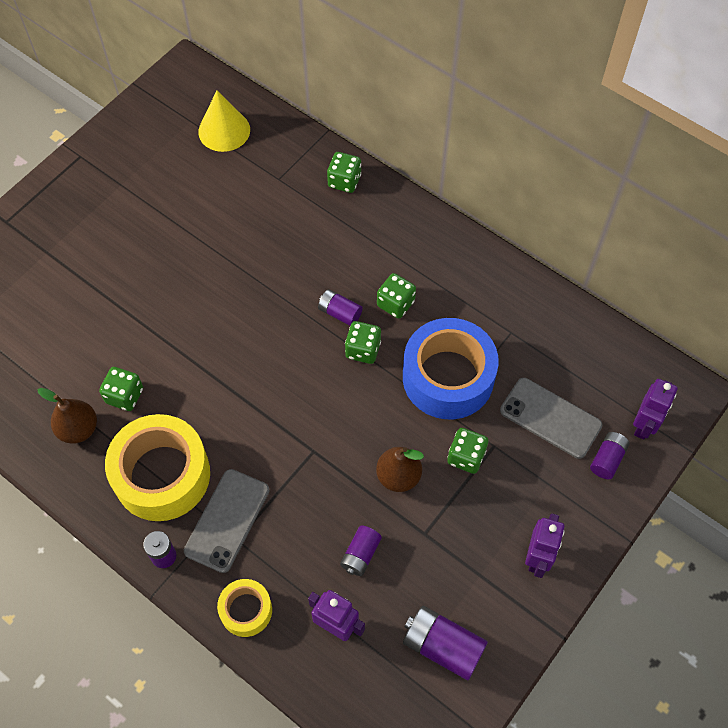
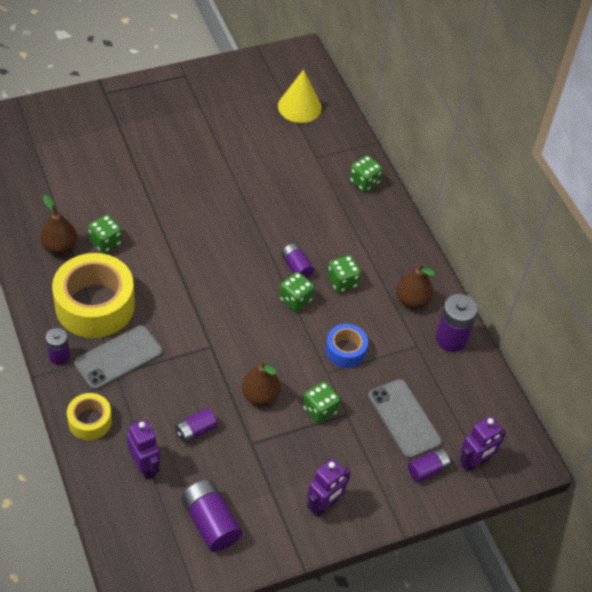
camera: 25 degrees right, 10 degrees down
blue tape [403,318,499,419] -> blue tape [326,324,368,368], size x0.51
none -> brown pear [396,263,435,308]
none -> purple battery [436,294,478,352]

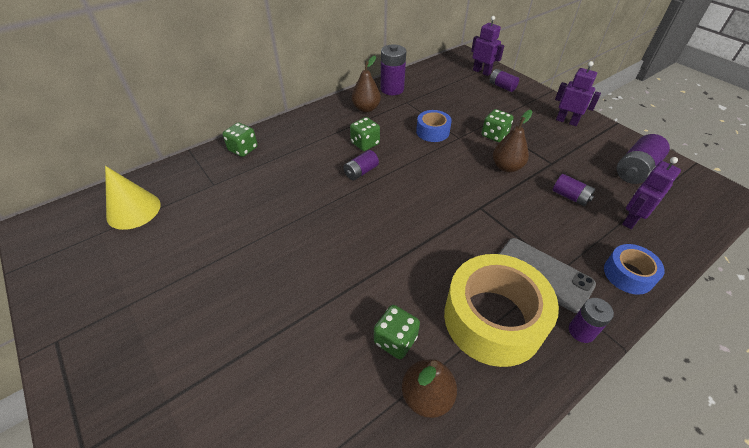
camera: 100 degrees left, 5 degrees down
yellow tape [67,393,112,440] -> blue tape [604,244,665,295]
green dice [279,272,315,312] -> none
grey phone [368,379,442,459] -> none

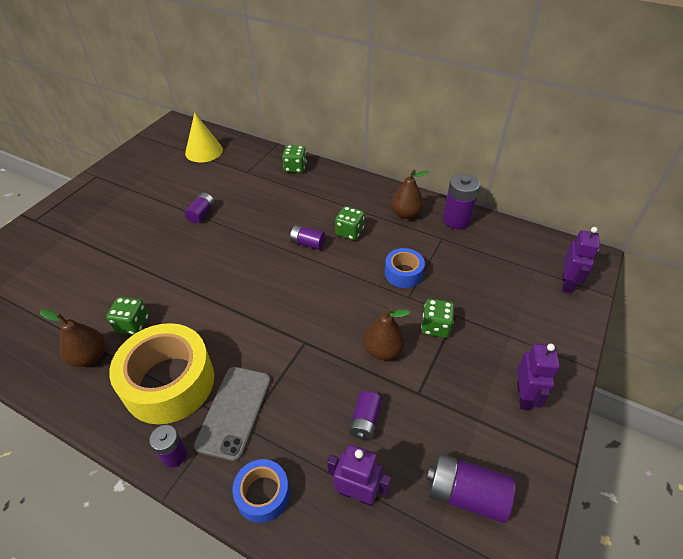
camera: 65 degrees right, 0 degrees up
purple battery [489,69,519,92] -> purple battery moved to [185,193,215,224]

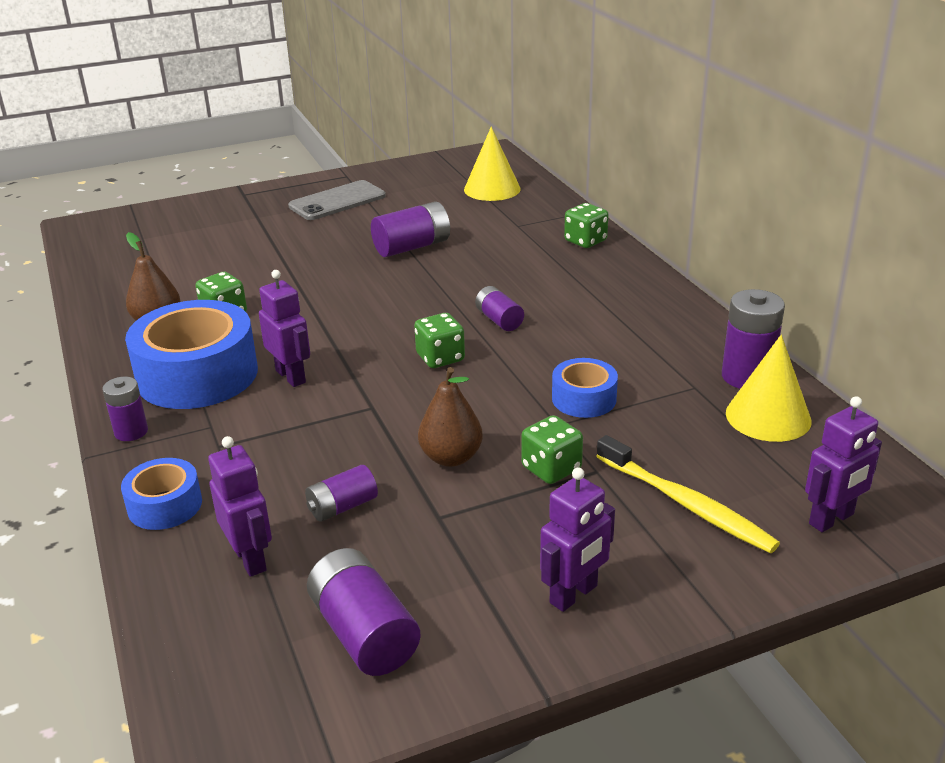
camera: 40 degrees right, 15 degrees down
yellow tape [109,323,214,424] -> blue tape [125,300,258,409]
purple battery [185,193,215,224] -> purple battery [371,201,450,257], size x1.62
grey phone [194,367,271,461] -> grey phone moved to [288,180,386,220]
green dice [335,206,365,240] -> green dice moved to [414,313,465,368]
brown pear [391,170,429,219] -> none
none -> purple robot [259,270,310,387]
none -> yellow toothbrush [596,435,780,553]
none -> yellow cone [726,335,812,442]

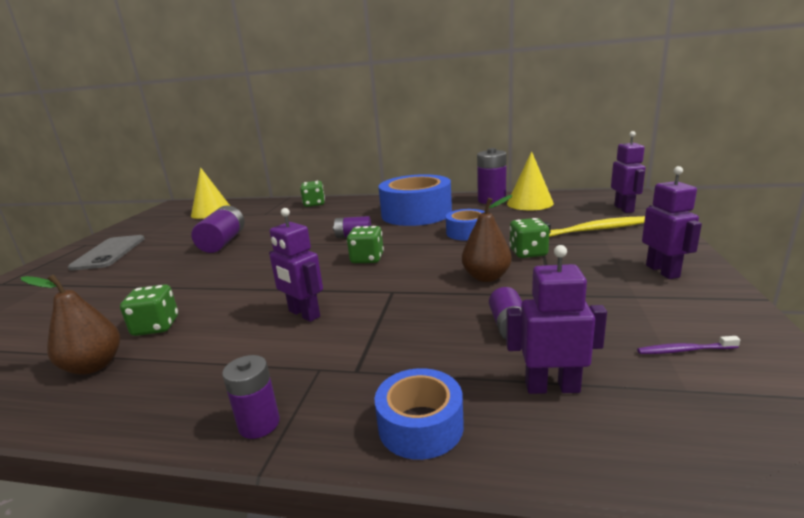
camera: 55 degrees left, 10 degrees down
blue tape [125,300,258,409] -> blue tape moved to [379,174,452,226]
purple robot [259,270,310,387] -> purple robot turned 135 degrees counterclockwise [269,208,323,322]
purple battery [307,548,421,676] -> purple toothbrush [637,336,740,354]

